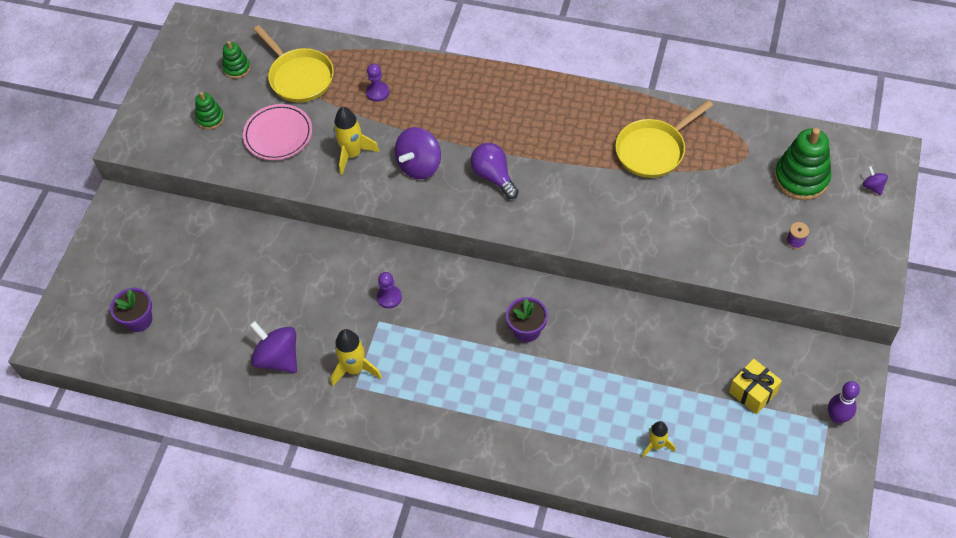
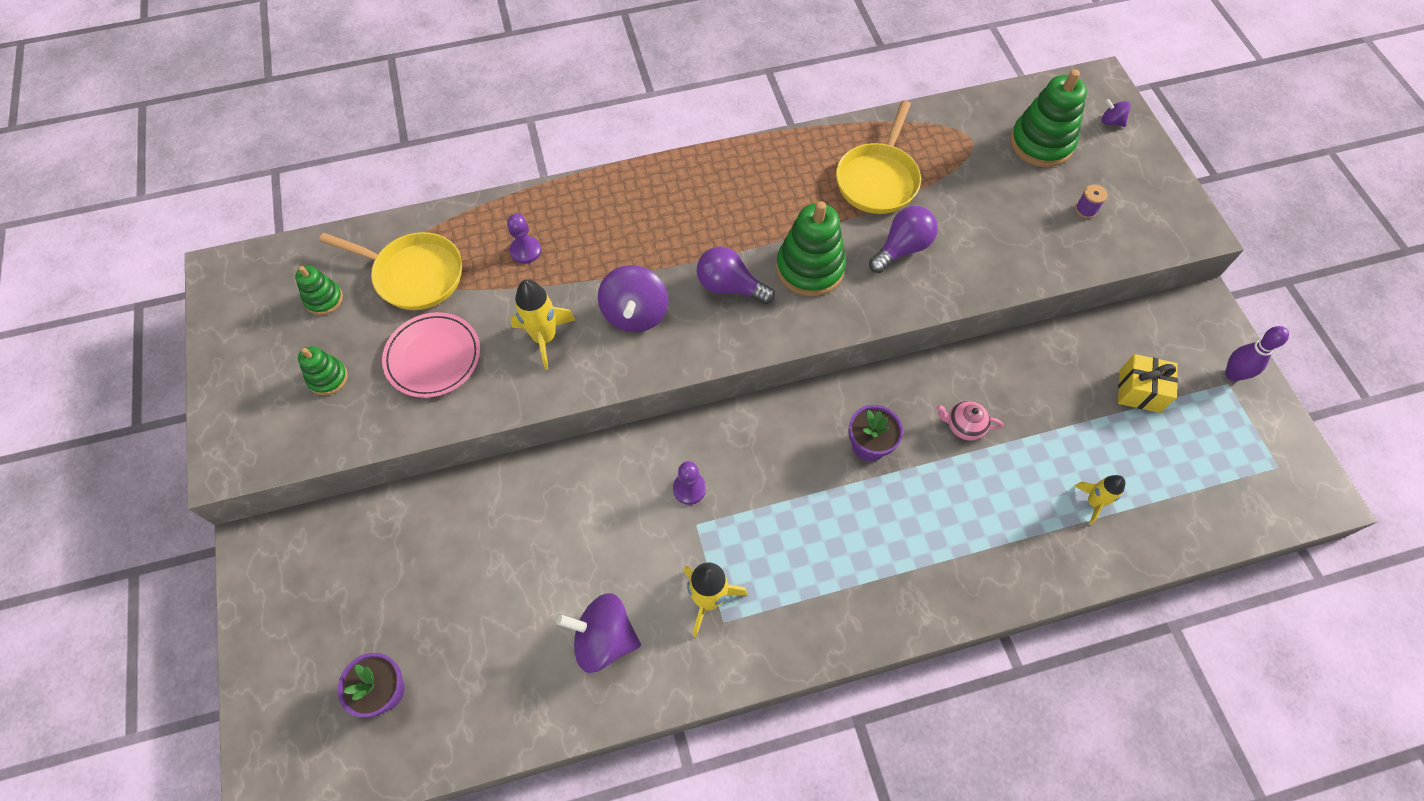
camera: 35 degrees left, 5 degrees up
none -> green stacking toy [776,201,846,296]
none -> purple light bulb [869,206,938,273]
none -> pink teapot [936,401,1003,441]

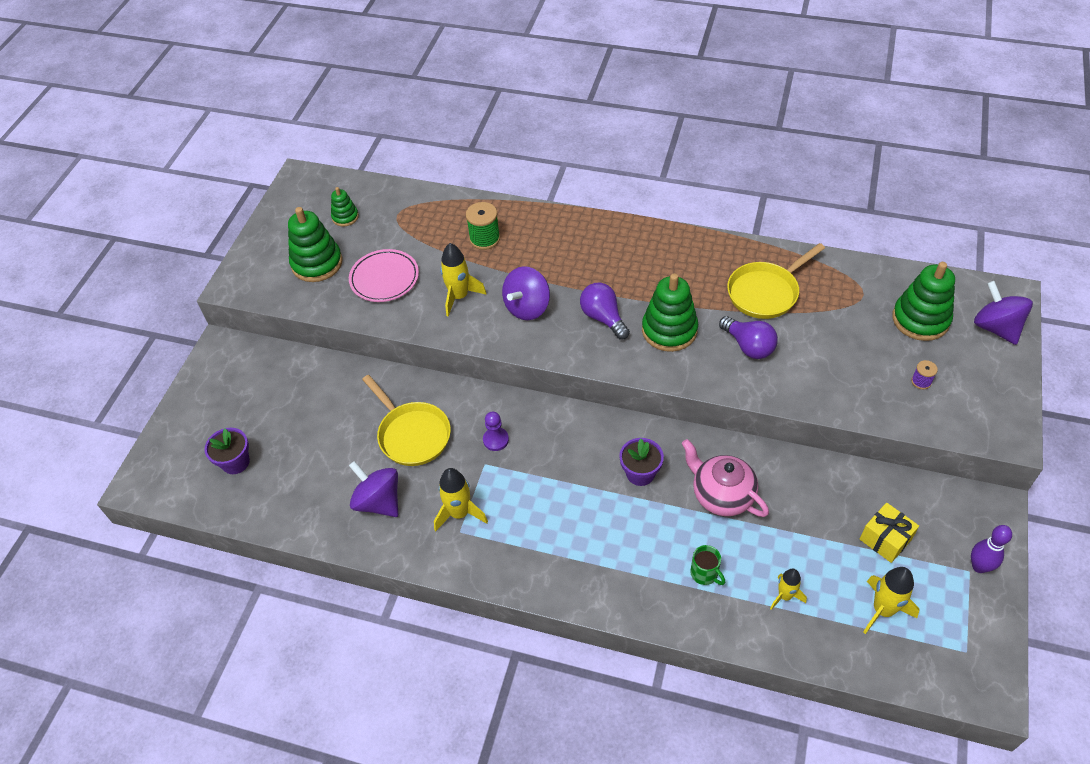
camera: 35 degrees right, 10 degrees down
green stacking toy [298,346,348,395] -> green stacking toy [288,207,342,282], size x1.85
yellow pan [319,232,462,310] -> yellow pan moved to [362,375,451,466]
purple pawn [507,214,541,264] -> green spool [466,202,500,250]
purple light bulb [869,206,938,273] -> purple light bulb turned 60 degrees clockwise [719,316,778,359]
pink teapot [936,401,1003,441] -> pink teapot [681,439,769,517], size x1.83
purple spinning top [1102,99,1131,127] -> purple spinning top [974,281,1033,345], size x2.09
none -> green mug [690,545,725,585]
none -> yellow rocket [863,567,919,634]

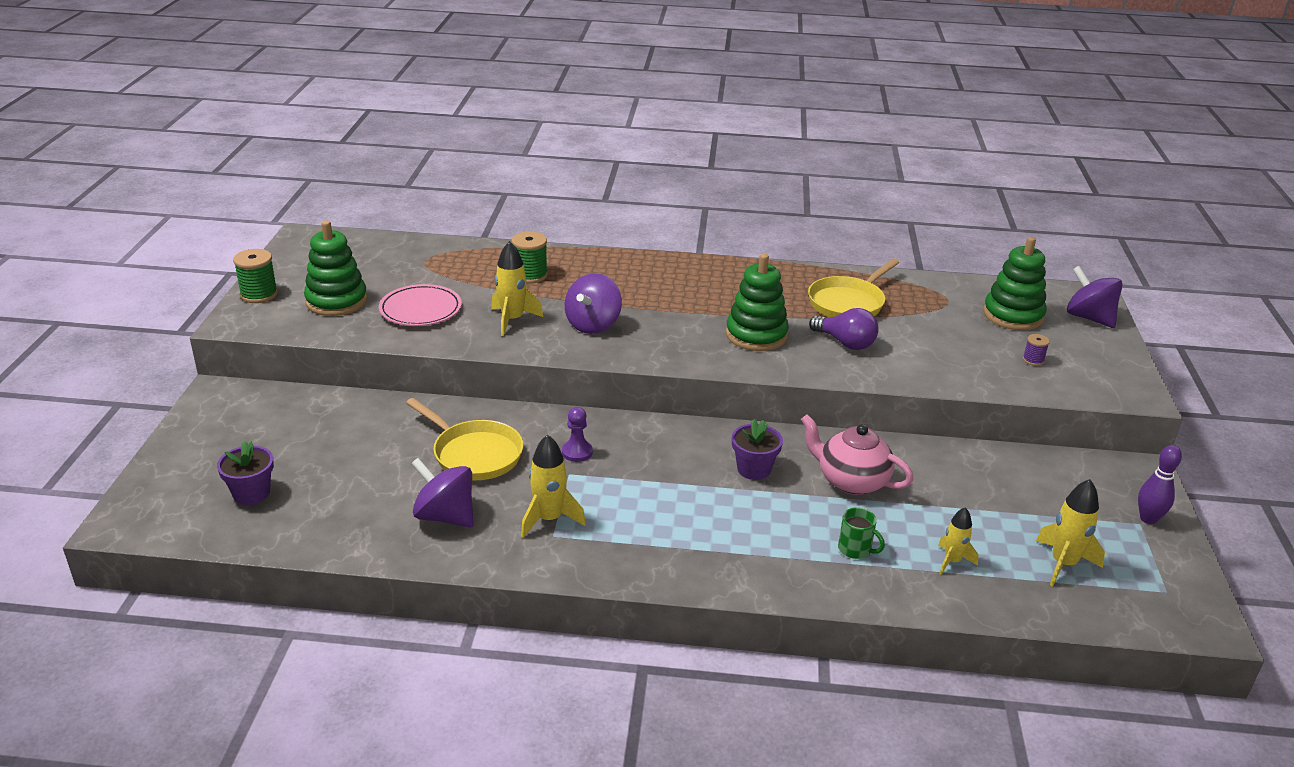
camera: 15 degrees left, 20 degrees down
green stacking toy [331,187,359,227] -> none
purple light bulb [580,283,630,339] -> none
yellow gift [860,503,919,563] -> none
none -> green spool [233,249,278,303]

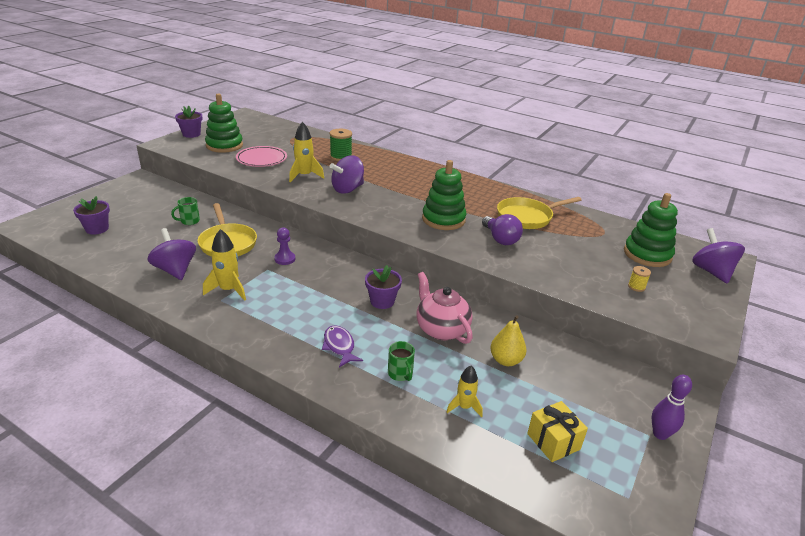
camera: 25 degrees right, 0 degrees up
green spool [233,249,278,303] -> purple flower pot [175,106,202,138]
purple spool [1023,334,1050,366] -> yellow spool [628,266,651,292]
yellow rocket [1036,479,1105,586] -> yellow gift [527,401,588,462]
none -> green mug [171,197,200,225]
none -> purple fish [322,325,363,367]
none -> yellow pear [490,315,526,366]

